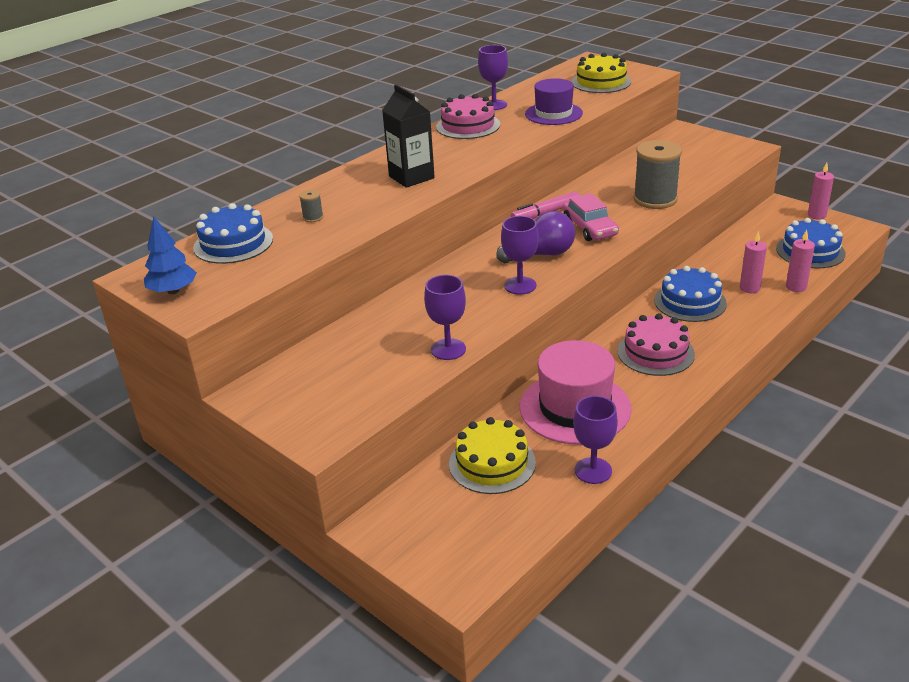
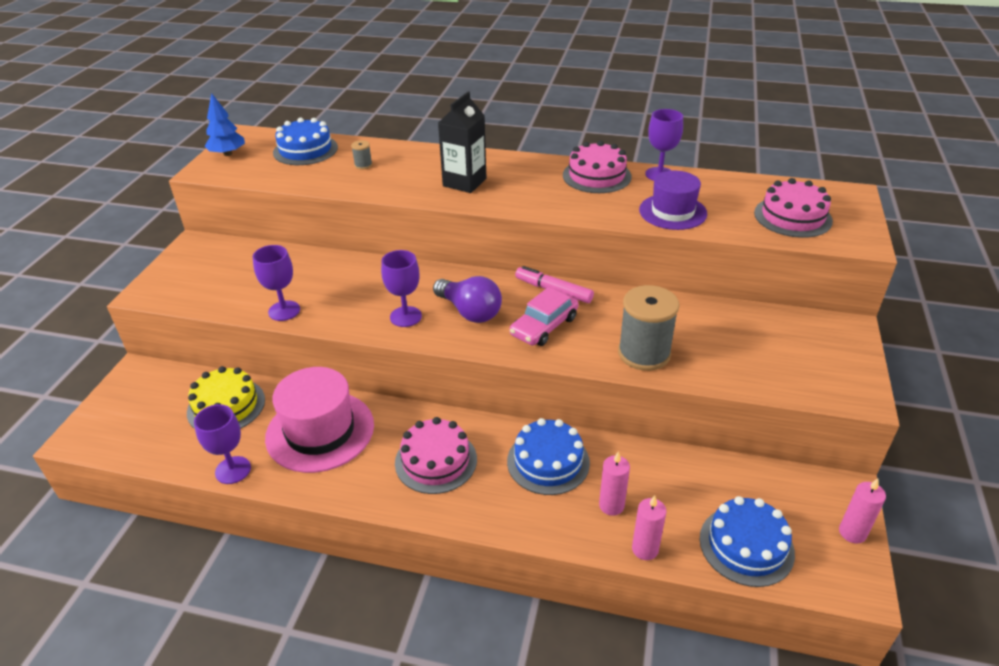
camera: 60 degrees right, 5 degrees up
yellow cake [571,53,631,93] -> pink cake [754,178,833,238]

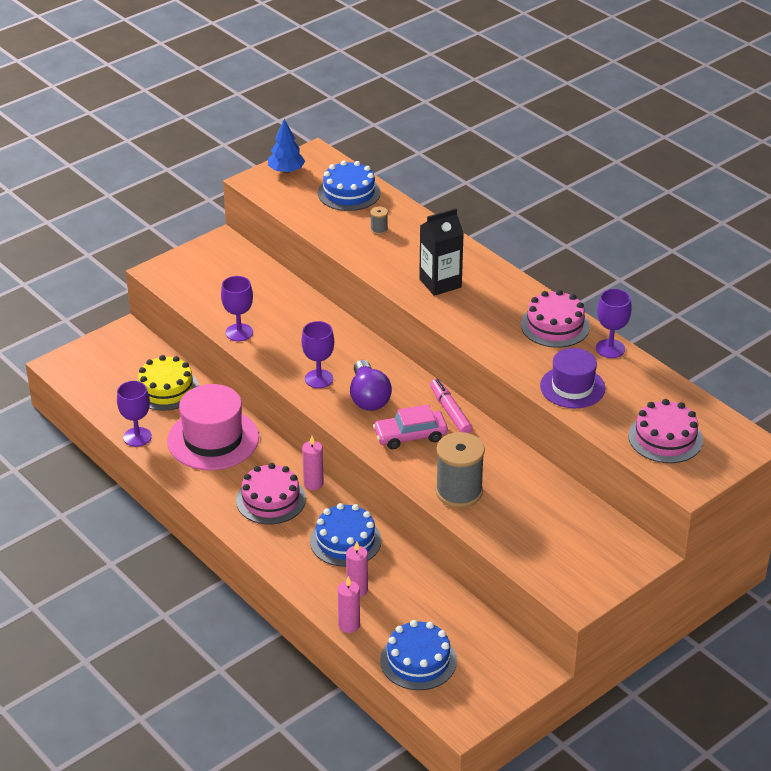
camera: 35 degrees right, 0 degrees up
pink candle [839,478,886,544] -> pink candle moved to [302,436,324,490]

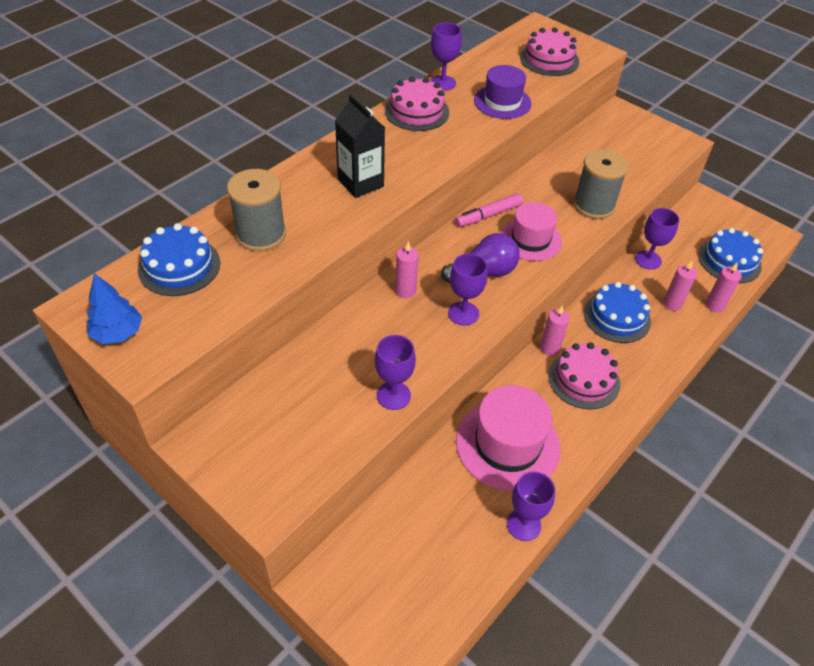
camera: 100 degrees left, 10 degrees up
yellow cake [137,355,199,411] -> none
grey spool [370,206,388,235] -> grey spool [227,169,286,252], size x2.37
pink car [373,405,448,449] -> pink hat [501,202,562,261]
none -> pink candle [395,241,419,298]
none -> purple goblet [635,208,679,270]

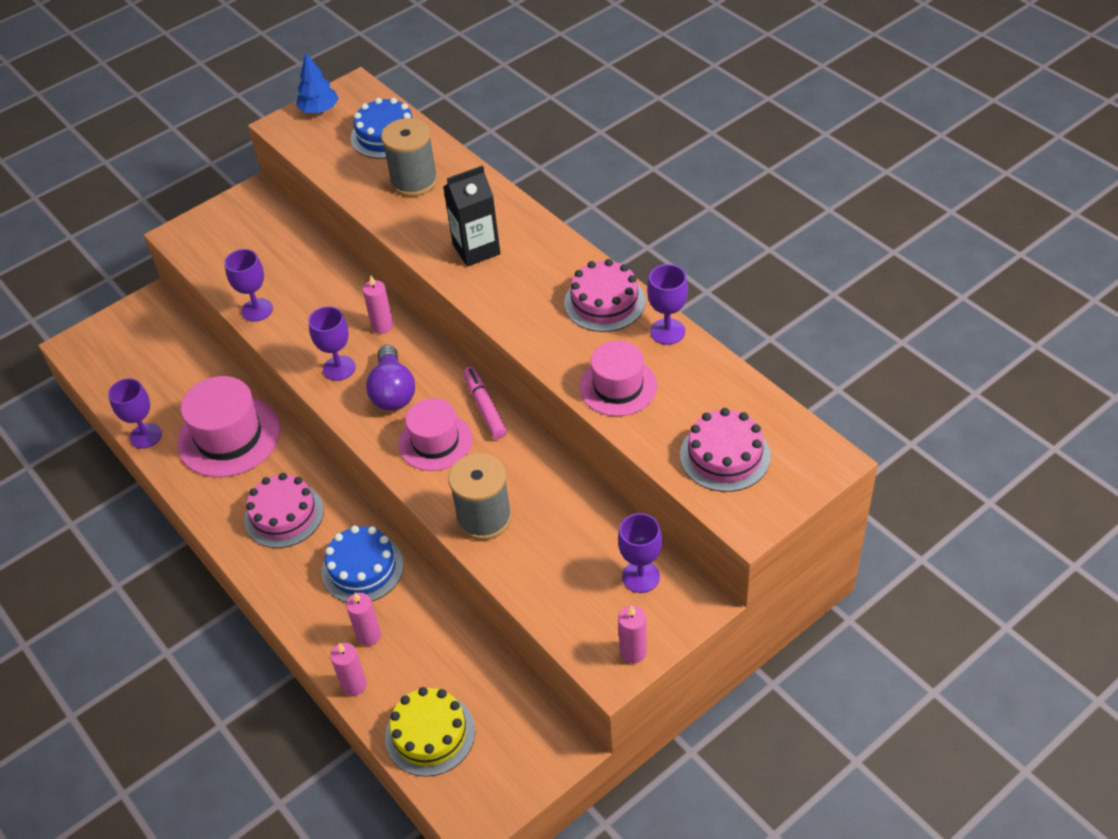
camera: 105 degrees right, 0 degrees up
purple hat [474,65,532,119] -> pink hat [579,341,657,416]
pink candle [540,306,570,356] -> pink candle moved to [618,605,647,664]
purple goblet [635,208,679,270] -> purple goblet moved to [618,513,662,593]
blue cake [698,228,763,283] -> yellow cake [385,687,475,777]

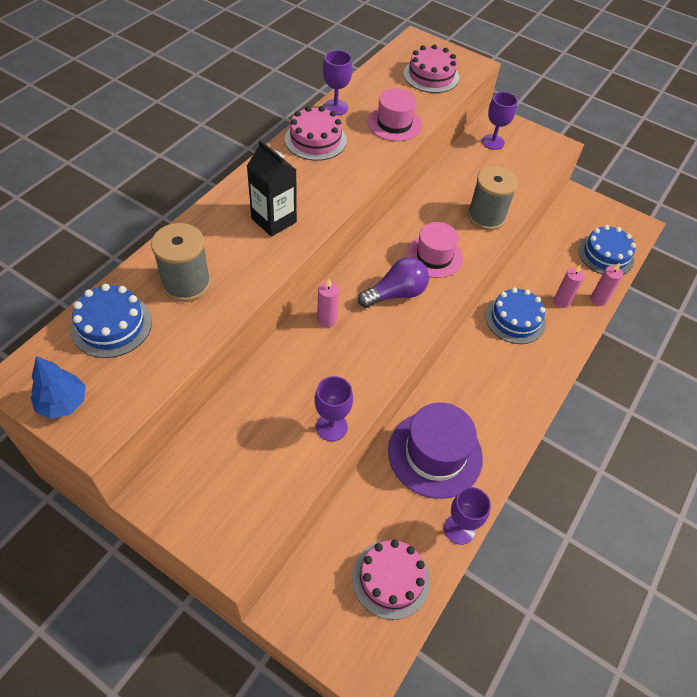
camera: 115 degrees left, 5 degrees up
pink hat [177,376,281,477] -> purple hat [388,403,483,499]
pink cake [244,473,324,548] -> pink cake moved to [352,539,430,620]
purple goblet [308,306,356,381] -> none
yellow cake [385,687,475,777] -> blue cake [578,225,636,275]
pink marker [463,367,507,439] -> none
pink candle [618,605,647,664] -> none

